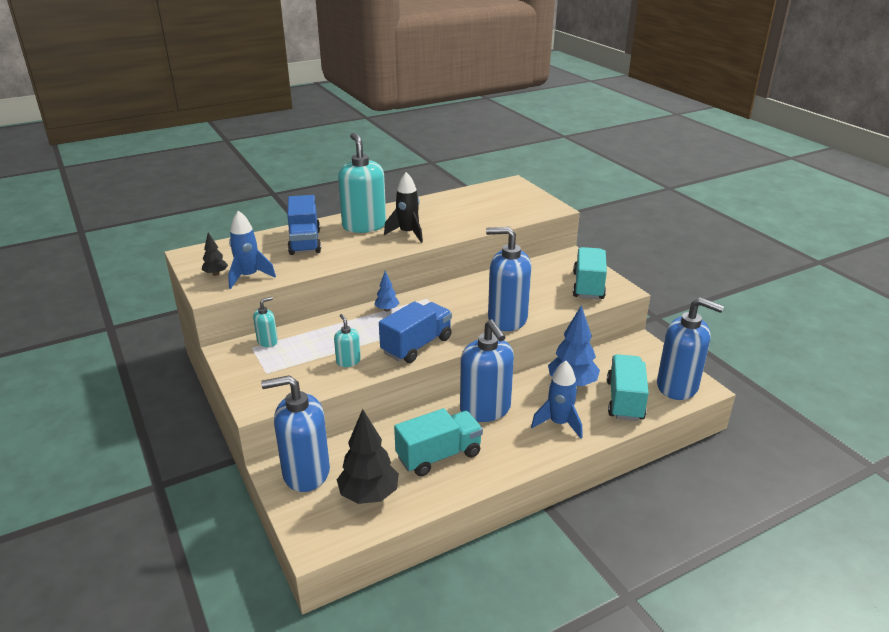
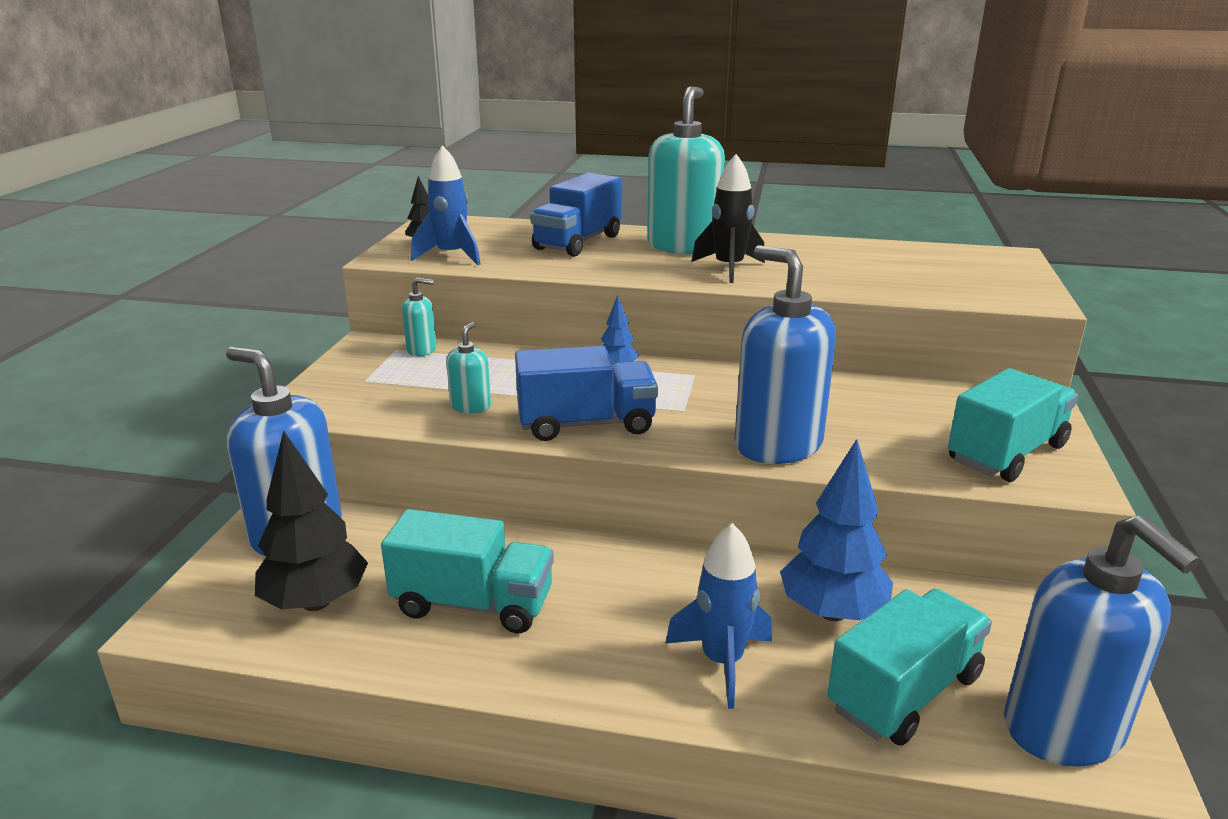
camera: 40 degrees right, 5 degrees down
blue soap dispenser [460,320,514,422] -> none

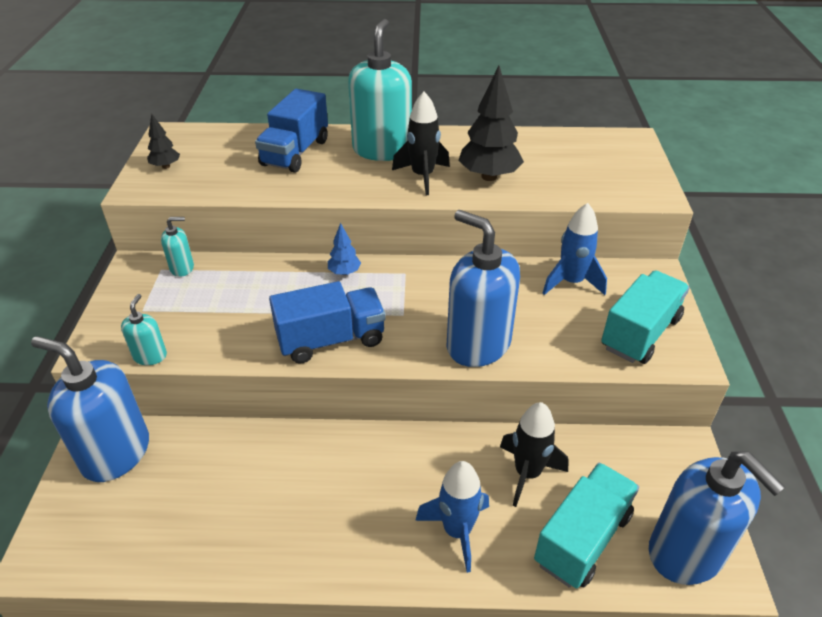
camera: 10 degrees left, 15 degrees up
black tree [255,430,368,611] -> black tree moved to [458,66,524,181]
turquoise truck [381,509,554,633] -> none
blue rocket [411,145,481,265] -> blue rocket moved to [543,203,607,295]
turquoise soap dispenser [446,322,491,413] -> turquoise soap dispenser moved to [121,294,167,365]
blue tree [780,439,893,621] -> black rocket [500,402,569,507]

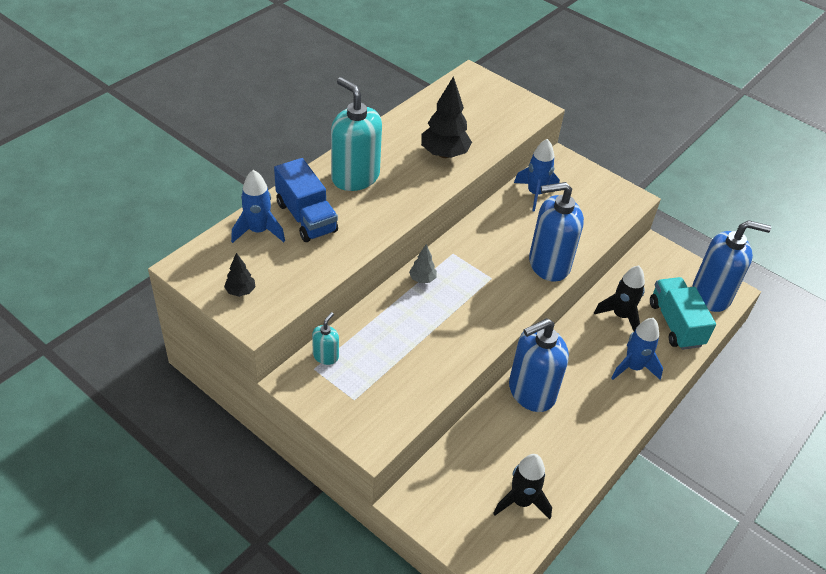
camera: 55 degrees left, 5 degrees up
blue soap dispenser [31,336,149,482] -> blue soap dispenser moved to [509,318,569,412]
turquoise soap dispenser [121,294,167,365] -> none
blue truck [269,281,386,364] -> none
blue tree [328,223,361,275] -> grey tree [409,244,437,283]
black rocket [392,92,450,195] -> black rocket moved to [493,454,552,519]
turquoise truck [601,270,690,364] -> none
none -> blue rocket [231,170,285,243]

